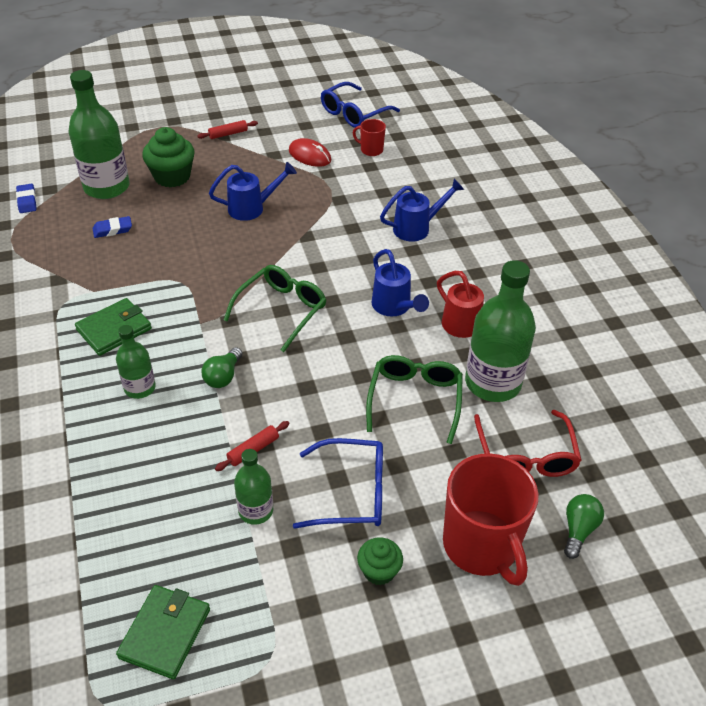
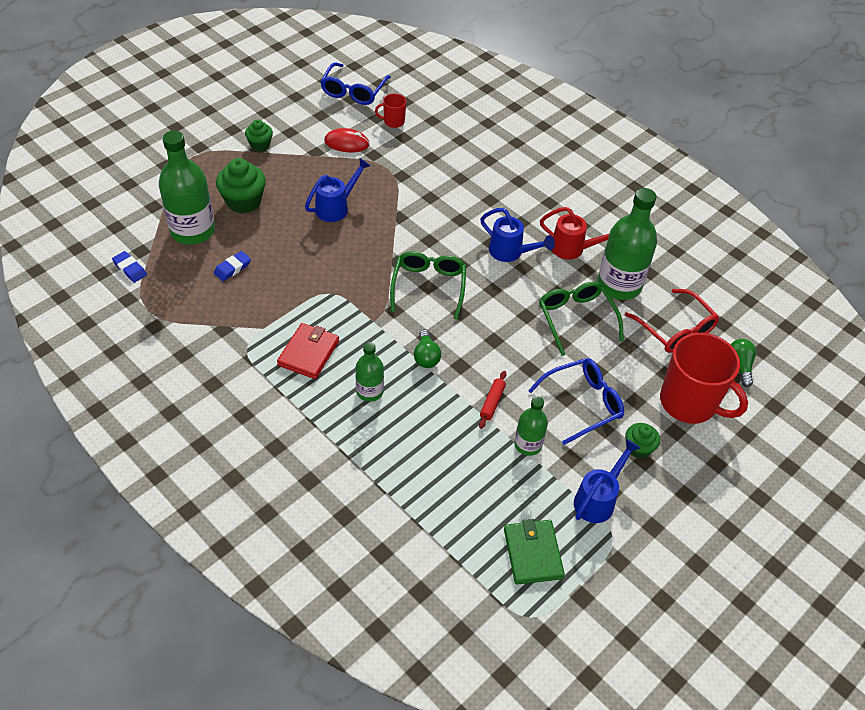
camera: 30 degrees left, 5 degrees up
green wallet [75,298,152,356] -> red wallet [277,323,339,379]
red rolling pin [198,120,258,139] -> green cupcake [245,120,273,151]
blue watering can [380,179,464,241] -> blue watering can moved to [574,439,640,523]

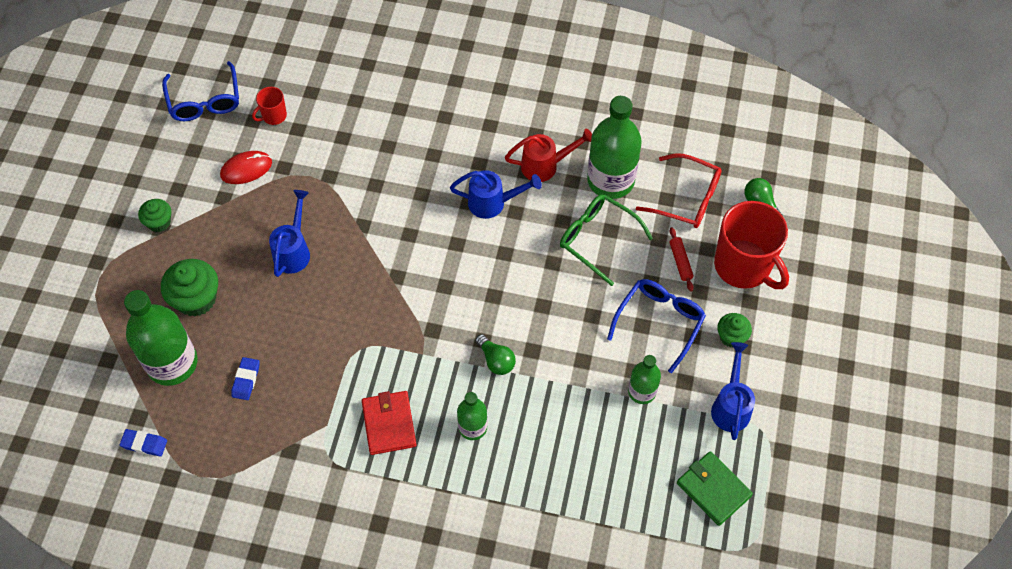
camera: 30 degrees left, 10 degrees up
green glasses [390,251,466,320] -> none
red rolling pin [479,371,506,429] -> red rolling pin moved to [669,227,694,291]
red mug [660,333,748,424] -> red mug turned 45 degrees clockwise [714,201,789,289]

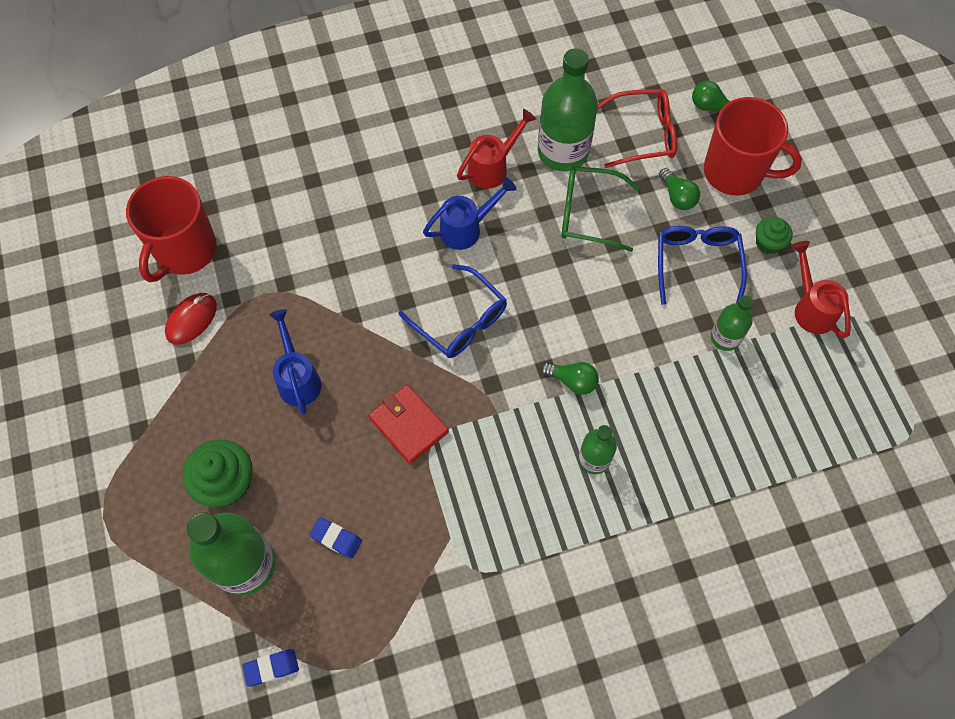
camera: 30 degrees left, 5 degrees up
green cupcake [138,199,171,232] -> none
blue glasses [162,61,239,121] -> blue glasses moved to [398,264,507,358]
blue eraser [231,357,260,400] -> blue eraser turned 45 degrees counterclockwise [309,517,362,559]
red mug [252,87,287,125] -> red mug [126,176,217,282], size x2.20
red wallet [362,391,417,455] -> red wallet moved to [369,385,449,464]
red rolling pin [669,227,694,291] -> green light bulb [659,168,700,210]
green wallet [677,451,753,526] -> none
blue watering can [711,342,755,440] -> red watering can [791,241,851,338]

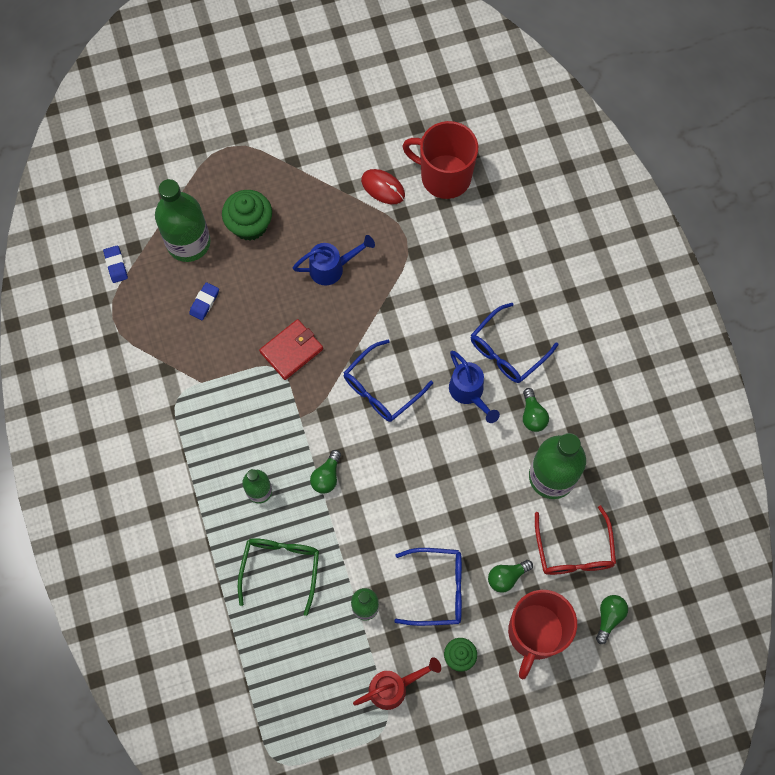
camera: 90 degrees right, 5 degrees up
red watering can [457,109,536,189] -> green light bulb [523,388,549,432]
green glasses [561,166,639,252] -> green glasses moved to [238,538,319,616]
none -> blue glasses [471,303,558,383]

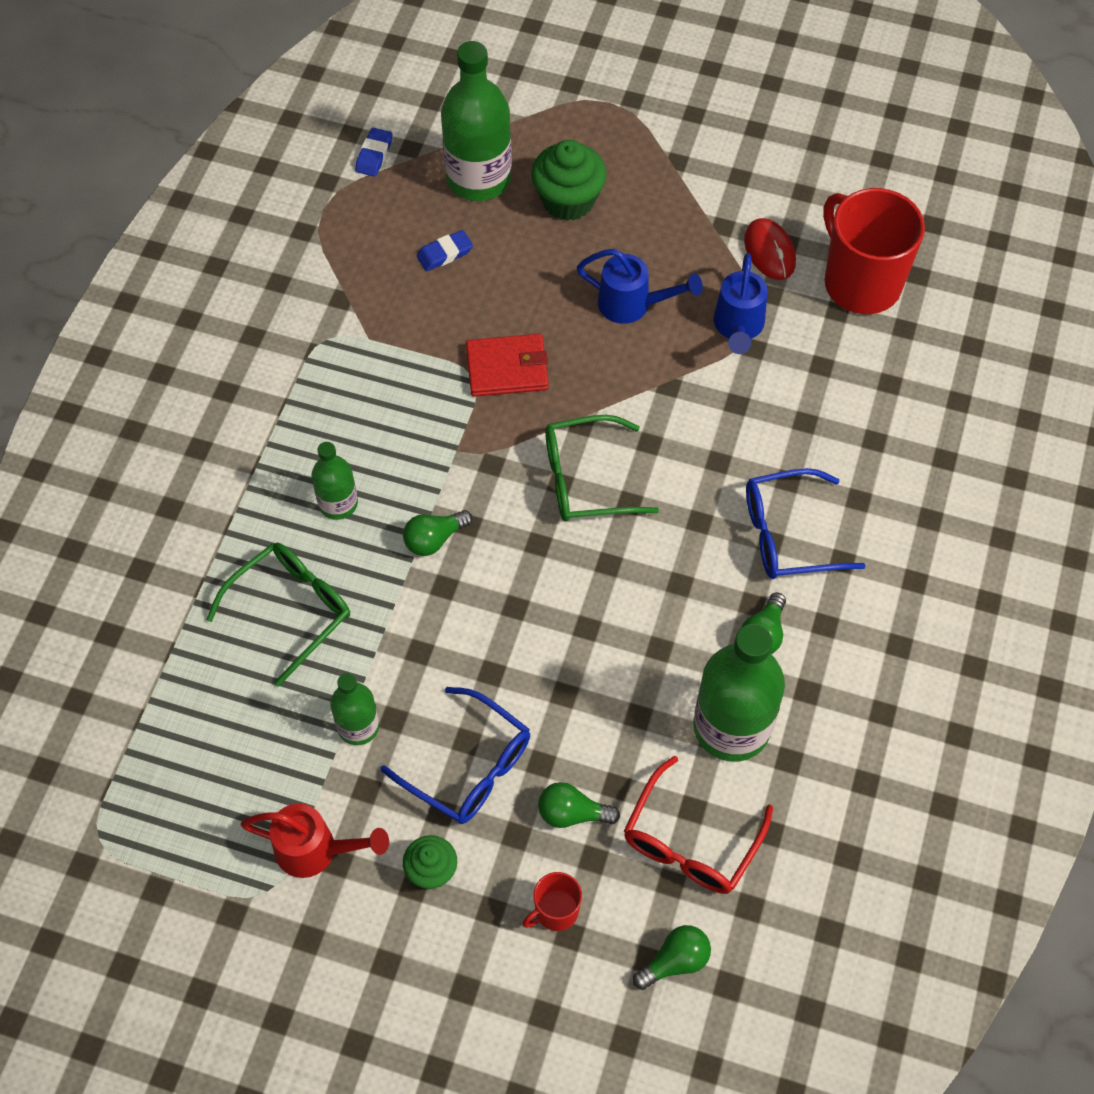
camera: 35 degrees right, 10 degrees down
blue glasses [343,340,433,422] -> green glasses [545,415,659,522]
blue watering can [449,351,500,423] -> blue watering can moved to [713,253,768,354]
red mug [508,590,577,680] -> red mug [523,872,582,931], size x0.45

